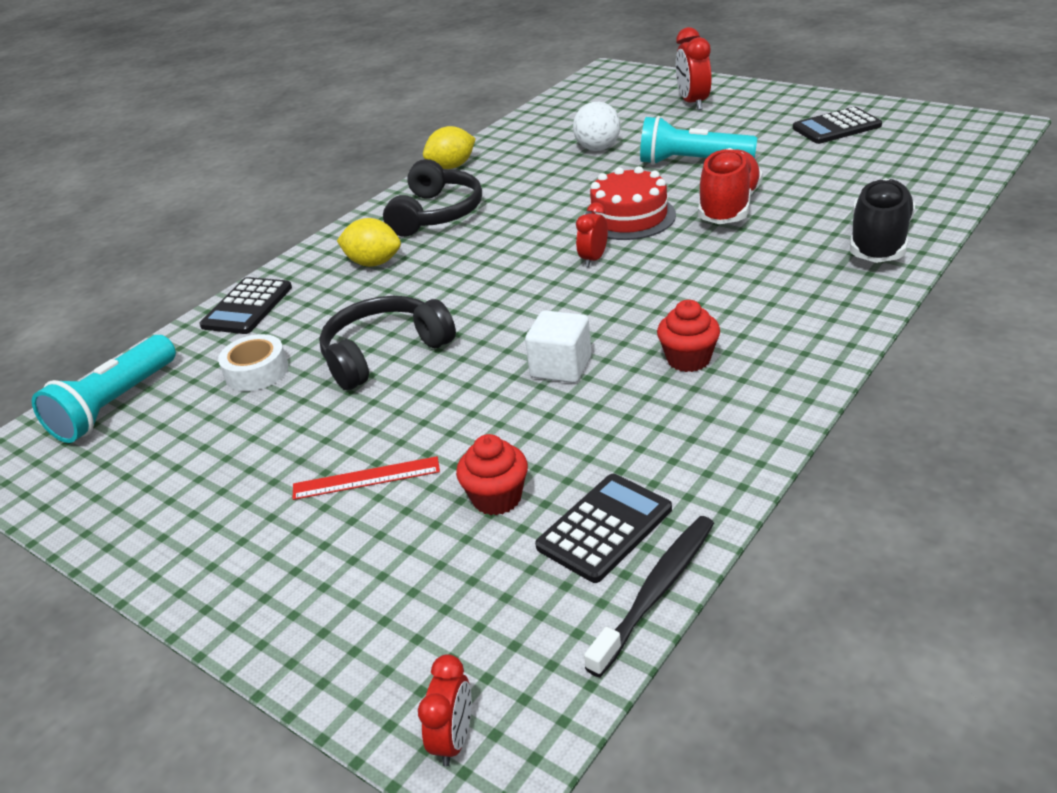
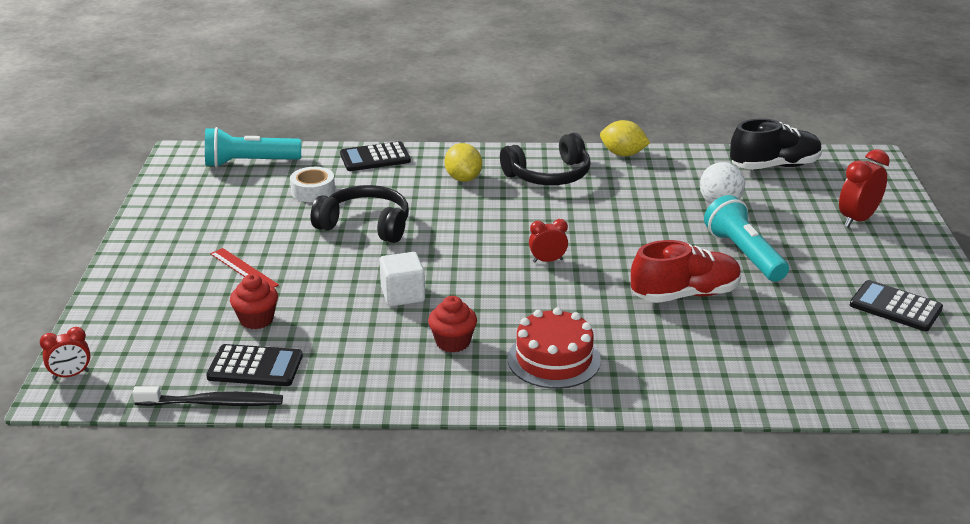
camera: 50 degrees right, 5 degrees down
red cake [585,166,676,240] -> red cake moved to [508,307,601,389]
black shoe [850,178,915,263] -> black shoe moved to [730,119,822,170]

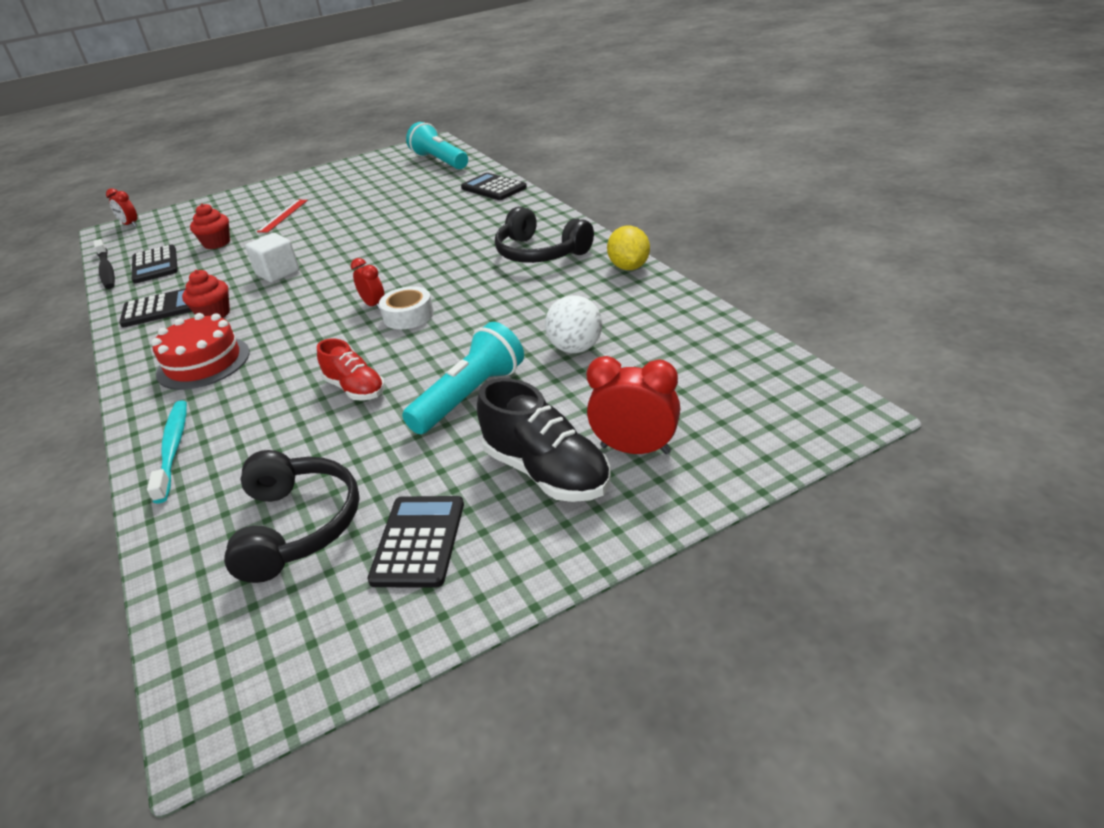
camera: 65 degrees right, 5 degrees up
white tape [290,167,335,202] -> white tape moved to [379,286,434,329]
black headphones [311,185,409,243] -> black headphones moved to [224,450,360,583]
yellow lemon [445,143,482,182] -> none
red shoe [631,240,741,303] -> red shoe [317,339,385,400], size x0.65
black shoe [730,119,822,170] -> black shoe moved to [477,378,611,502]
none -> black calculator [119,288,192,327]
none -> turquoise toothbrush [147,401,187,503]

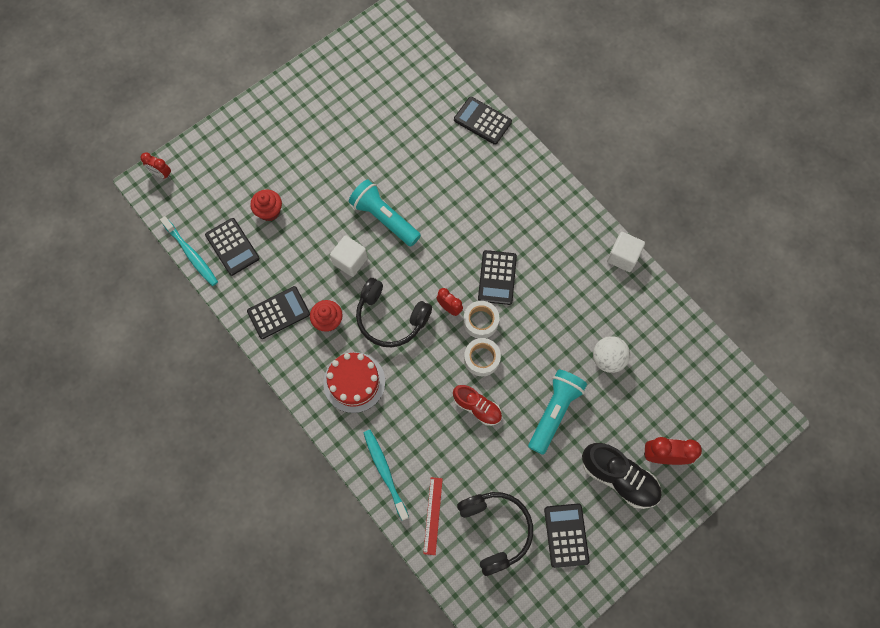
camera: 15 degrees left, 35 degrees up
black toothbrush [93,239,115,289] -> turquoise toothbrush [160,216,218,286]
red ruler [257,200,308,233] -> red ruler moved to [423,477,443,555]
turquoise flashlight [406,122,468,169] -> turquoise flashlight moved to [349,180,421,247]
black headphones [495,207,594,263] -> black headphones moved to [356,278,432,347]
yellow lemon [607,226,650,270] -> white cube [607,232,645,272]
none -> white tape [464,338,501,376]
none -> black calculator [478,250,517,305]

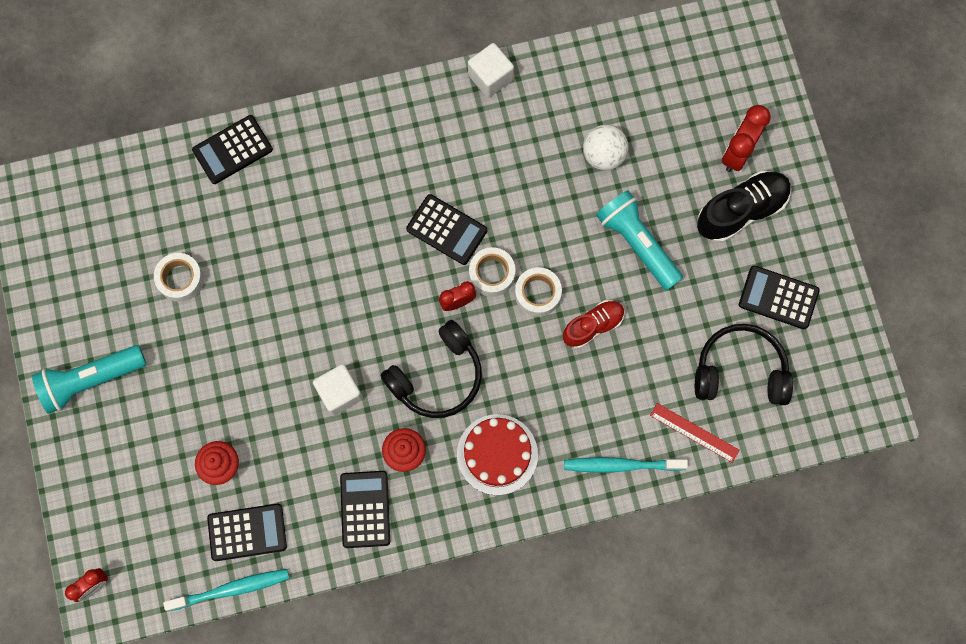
camera: 65 degrees left, 5 degrees up
turquoise flashlight [349,180,421,247] -> turquoise flashlight moved to [32,345,147,414]
none -> white tape [154,253,204,302]

